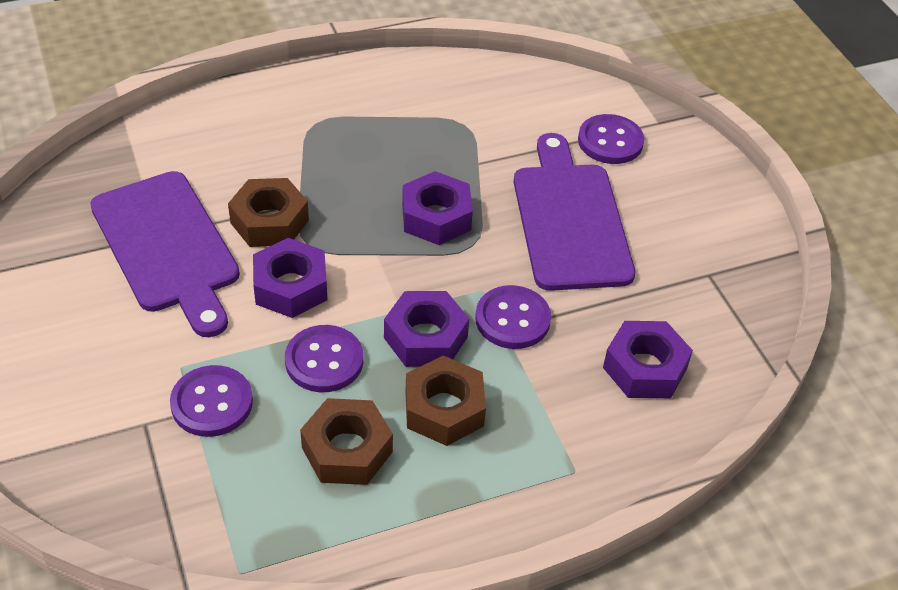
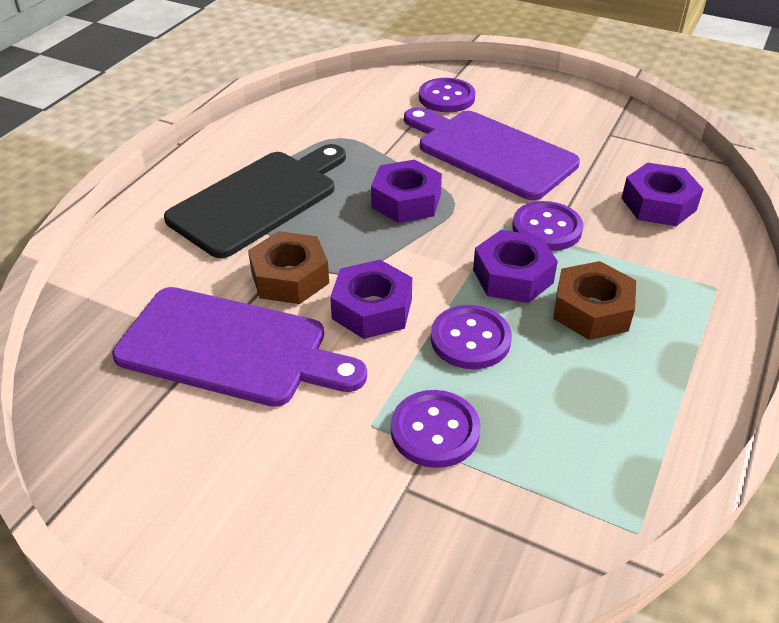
camera: 40 degrees left, 5 degrees down
brown nut [300,398,393,485] -> none
none -> black cutting board [164,144,346,258]

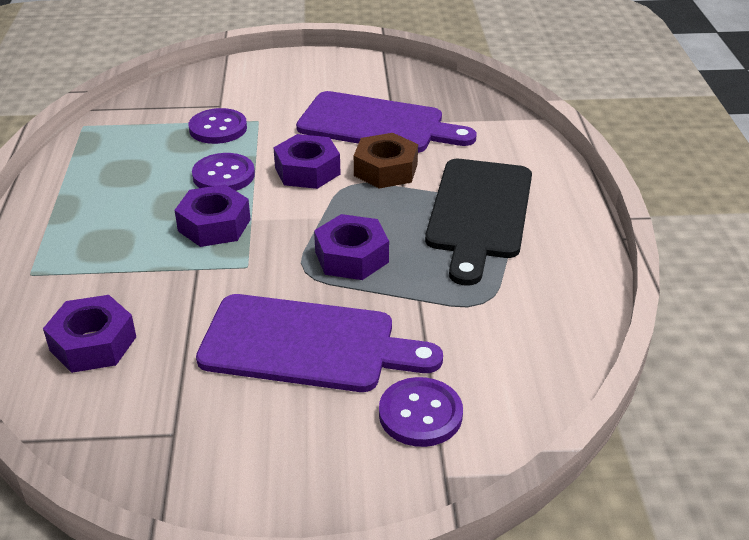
camera: 150 degrees right, 5 degrees down
purple cutting board [112,287,367,407] -> purple cutting board turned 150 degrees counterclockwise [296,91,477,153]
purple button [512,201,583,251] -> none
brown nut [553,261,636,340] -> none

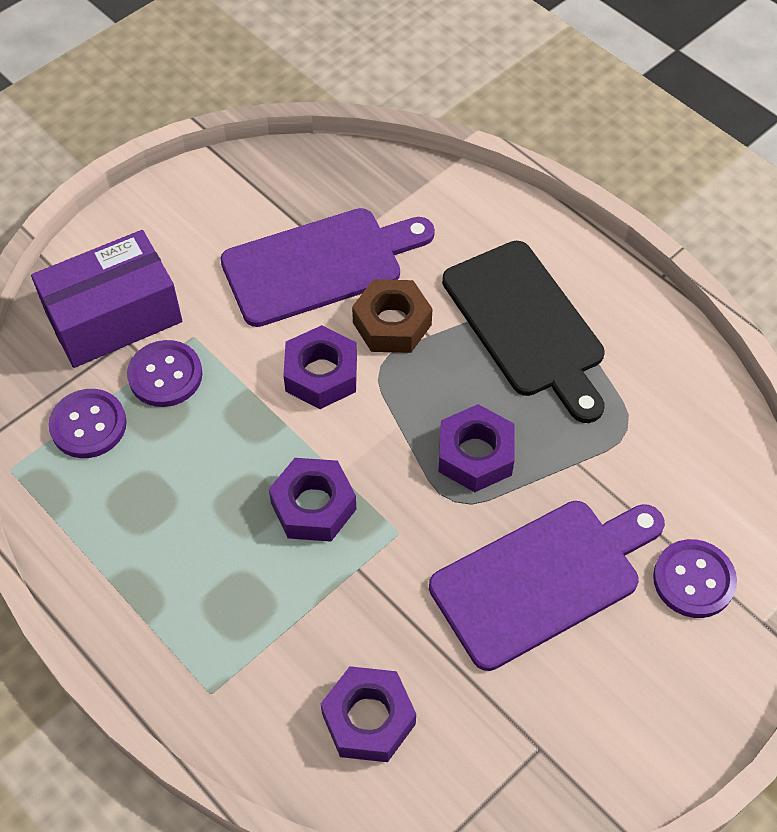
camera: 40 degrees left, 20 degrees up
purple button [192,153,255,191] -> purple button moved to [48,389,127,458]
none -> purple box [31,230,182,368]

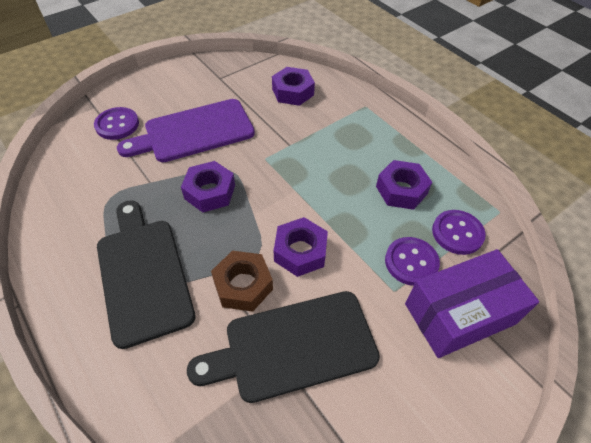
camera: 175 degrees left, 5 degrees down
purple cutting board [220,208,435,327] -> black cutting board [187,291,380,403]
purple nut [269,458,356,542] -> purple nut moved to [376,160,432,210]

